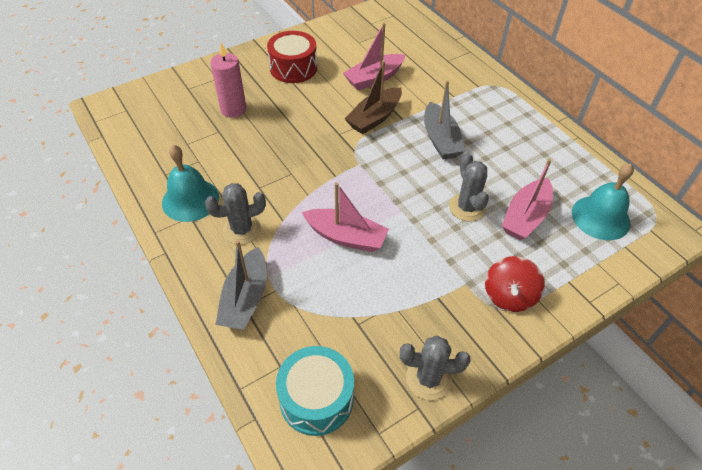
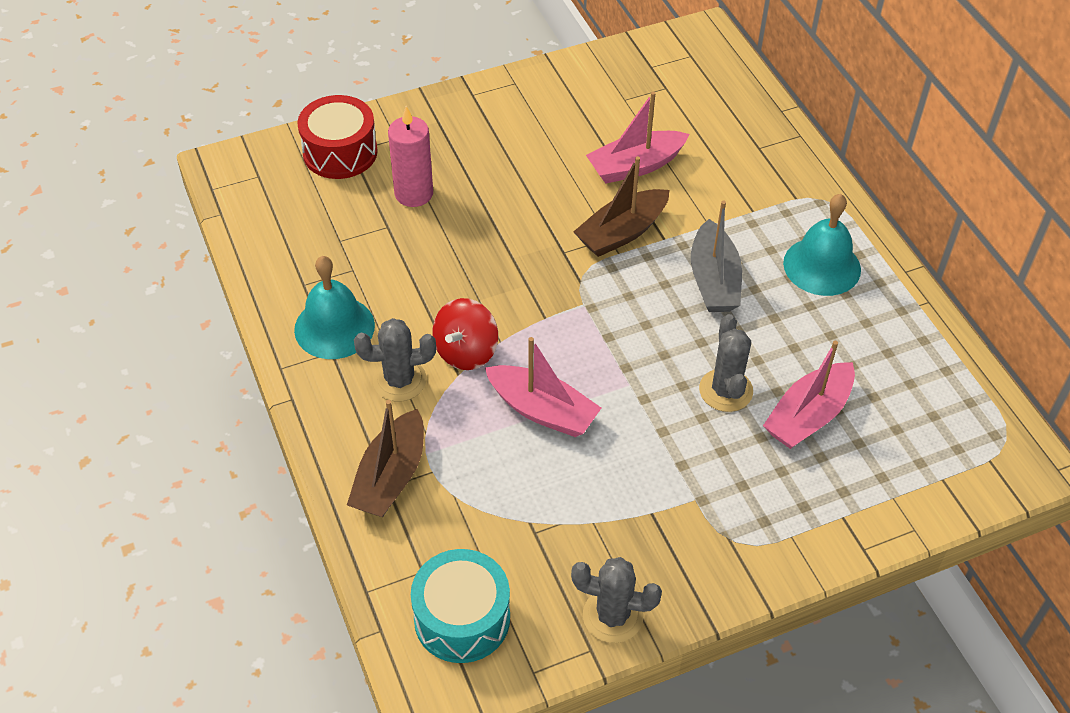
camera: 10 degrees right, 0 degrees up
grey boat [215,240,267,330] -> brown boat [347,400,424,517]
red drum [267,31,317,83] -> red drum moved to [297,95,378,179]
red spinning top [485,256,545,312] -> red spinning top moved to [432,298,498,370]
turquoise bell [572,163,634,240] -> turquoise bell moved to [783,194,861,296]

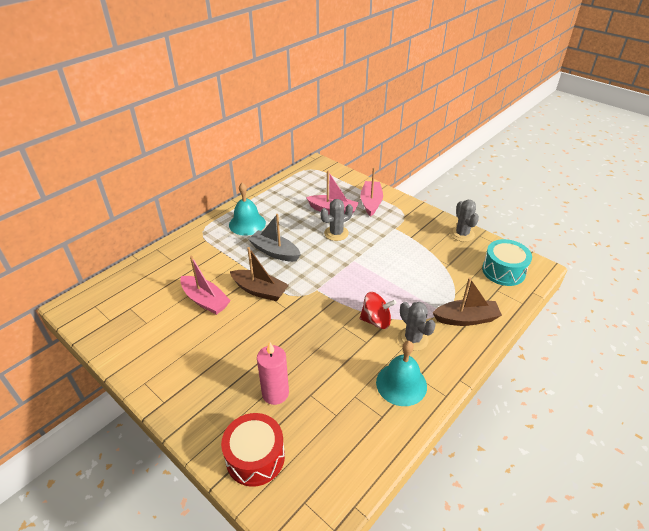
camera: 115 degrees left, 10 degrees down
pink boat [485,337,601,437] -> pink boat moved to [360,167,383,217]
grey boat [691,201,742,312] -> grey boat turned 120 degrees counterclockwise [248,214,301,262]

